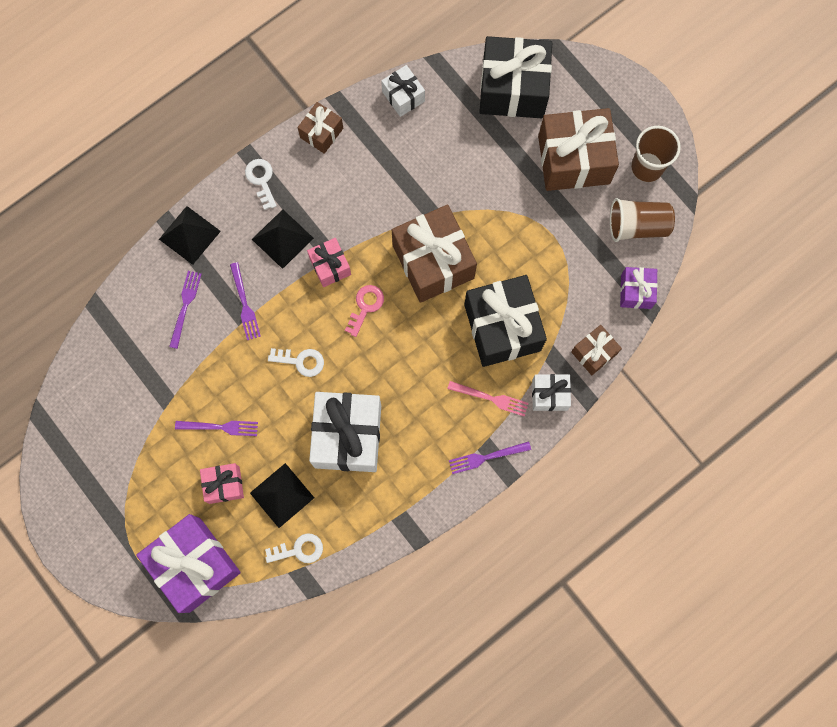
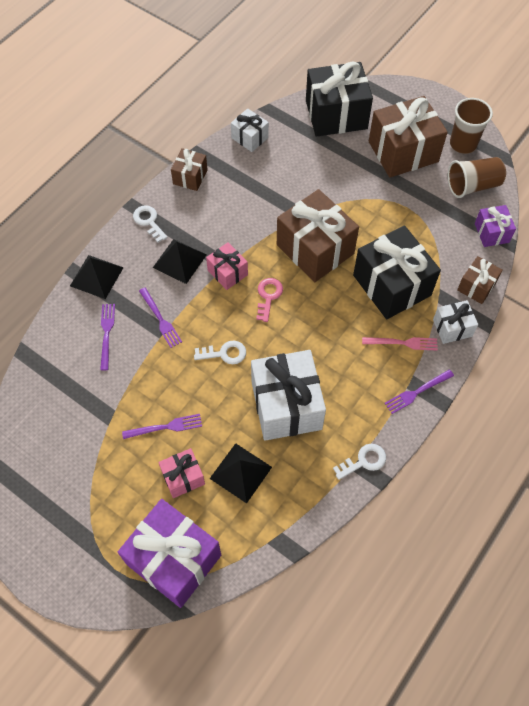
camera: 15 degrees left, 15 degrees down
white key [265,533,323,563] -> white key moved to [333,444,386,480]

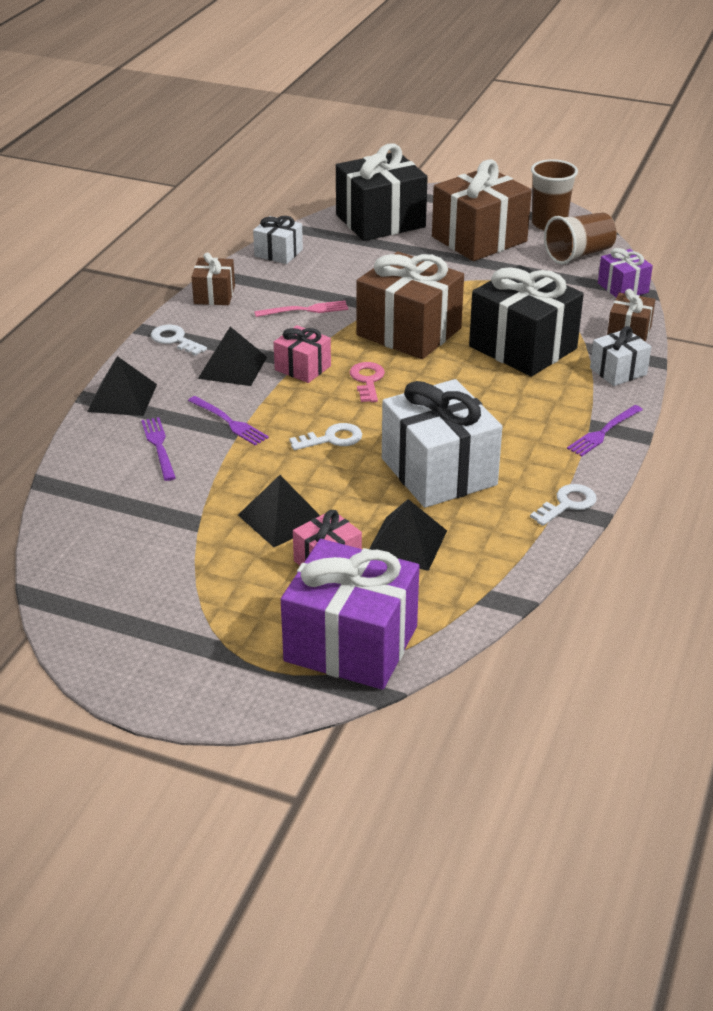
camera: 15 degrees left, 25 degrees down
purple fork [122,414,202,439] -> black pyramid [238,475,320,547]
pink fork [362,337,438,351] -> pink fork moved to [254,301,348,317]

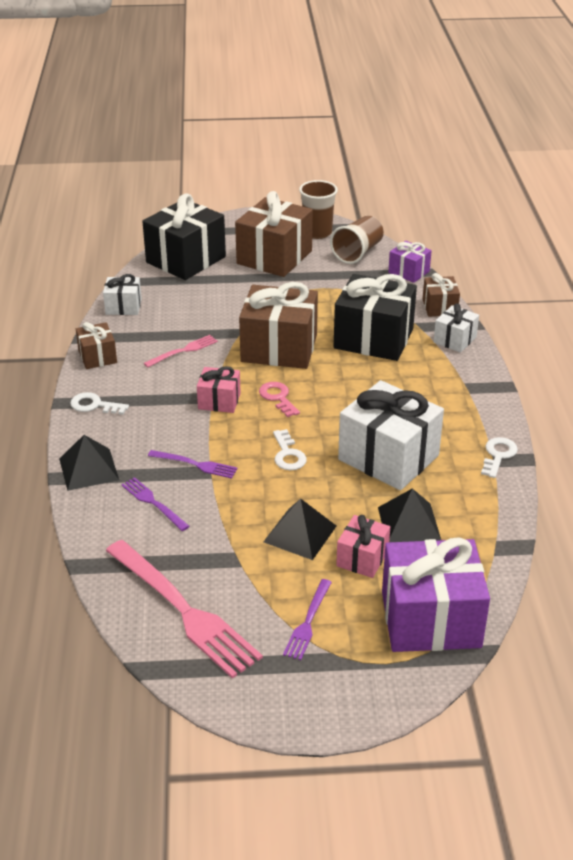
camera: 25 degrees left, 0 degrees up
black pyramid [198,327,267,386] -> none
white key [289,423,362,450] -> white key turned 120 degrees clockwise [273,429,307,470]
purple fork [567,405,643,456] -> purple fork moved to [283,579,332,660]
none -> pink fork [106,540,263,679]

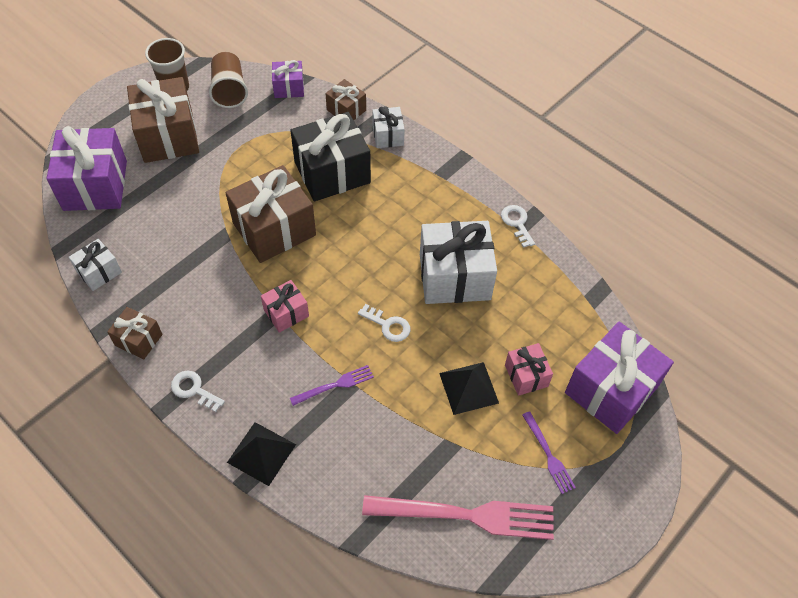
camera: 45 degrees left, 20 degrees up
white key [70,392,129,415] -> white key turned 60 degrees clockwise [171,371,225,412]
purple fork [121,477,190,531] -> none
black gift [142,193,226,280] -> purple gift [46,126,127,211]
pink fork [144,335,218,367] -> none
pink key [259,382,300,417] -> none
black pyramid [378,488,441,542] -> none

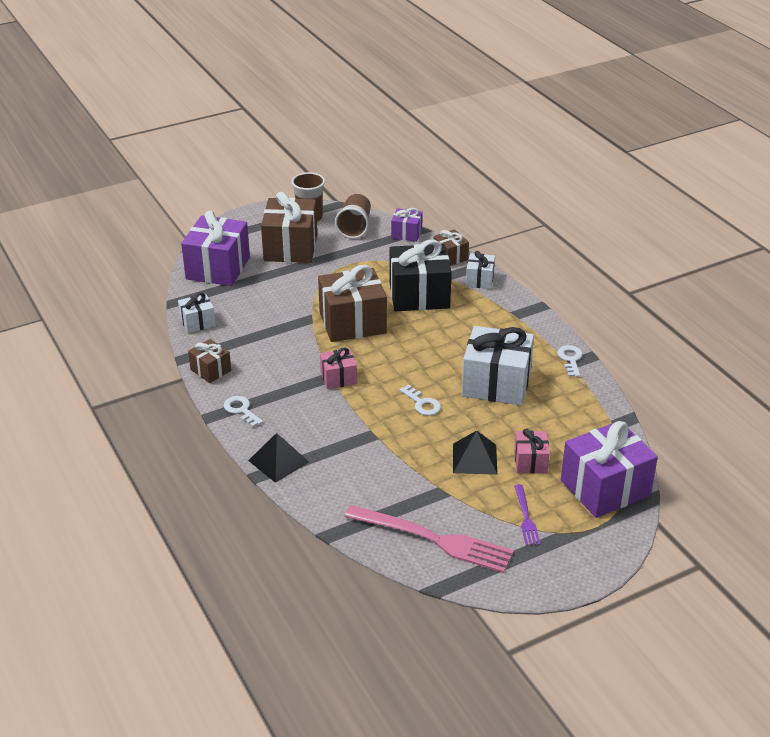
camera: 20 degrees right, 20 degrees down
purple fork [290,365,374,406] -> none

